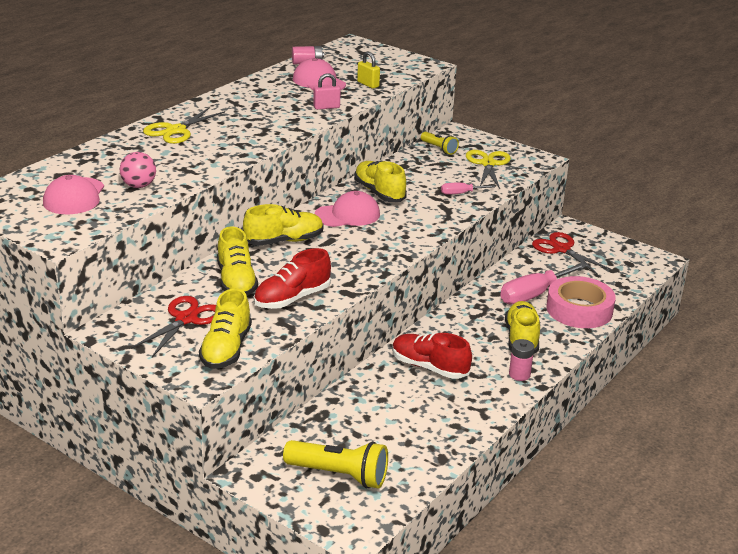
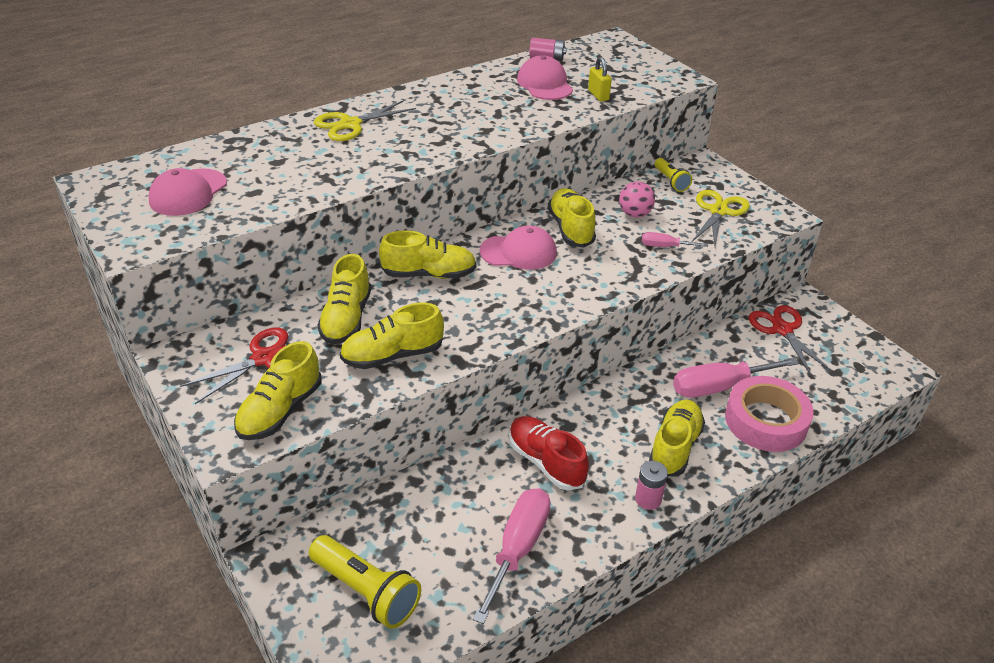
camera: 20 degrees right, 10 degrees up
pink ball [120,152,156,188] -> pink ball moved to [619,181,655,217]
red shoe [254,248,331,309] -> yellow shoe [340,303,444,369]
pink padlock [313,73,341,110] -> none
none -> pink screwdriver [473,488,551,624]

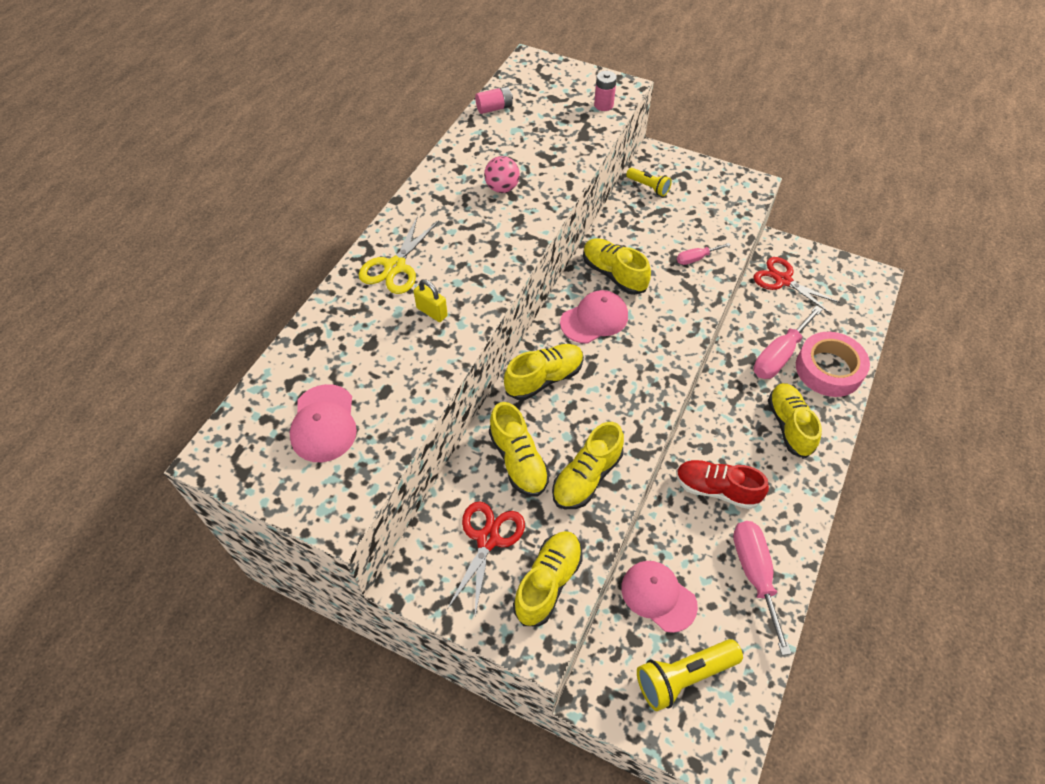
camera: 30 degrees left, 15 degrees up
yellow shoe [234,341,322,440] -> yellow shoe turned 150 degrees counterclockwise [513,531,582,626]
yellow flashlight [309,535,421,629] -> yellow flashlight turned 150 degrees clockwise [637,639,743,711]
pink cap [517,55,573,100] -> pink cap moved to [621,561,698,633]
yellow padlock [588,57,612,102] -> yellow padlock moved to [414,279,448,322]
pink ball [619,181,655,217] -> pink ball moved to [484,156,520,193]
pink battery [635,461,668,510] -> pink battery moved to [594,71,617,111]
yellow scissors [692,190,750,247] -> none

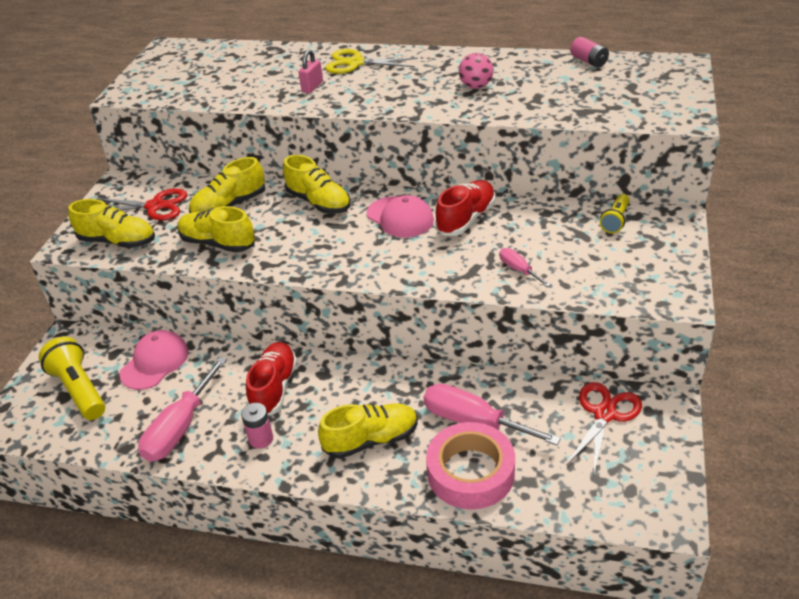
camera: 80 degrees right, 15 degrees down
pink cap [290,384,357,462] -> none
yellow padlock [414,279,448,322] -> pink padlock [299,50,323,93]
yellow shoe [583,238,651,295] -> red shoe [435,180,495,236]
pink battery [594,71,617,111] -> pink battery moved to [241,403,273,449]
pink screwdriver [733,521,791,655] -> pink screwdriver turned 135 degrees clockwise [138,357,227,462]

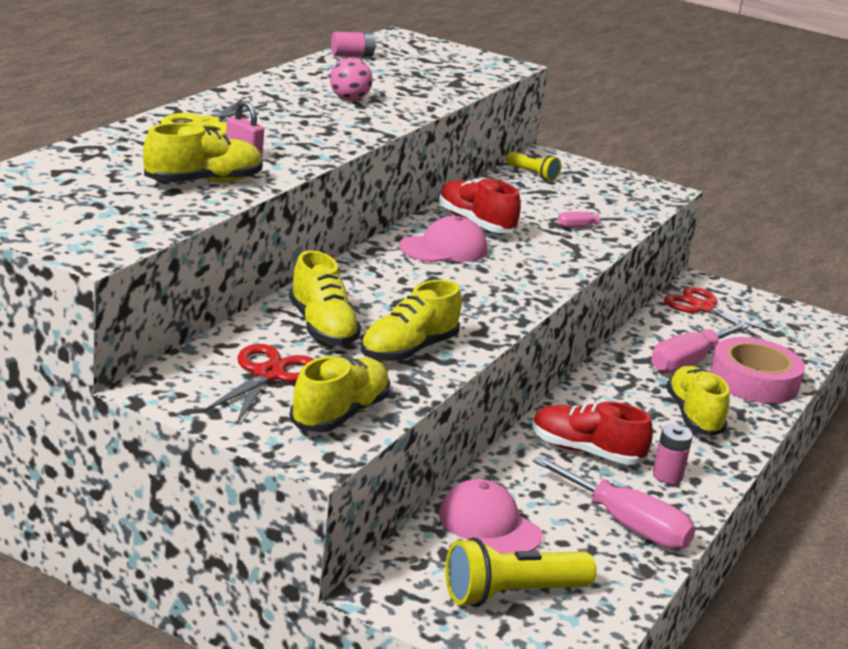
camera: 80 degrees left, 15 degrees down
yellow shoe [283,155,351,214] -> yellow shoe moved to [143,123,263,182]

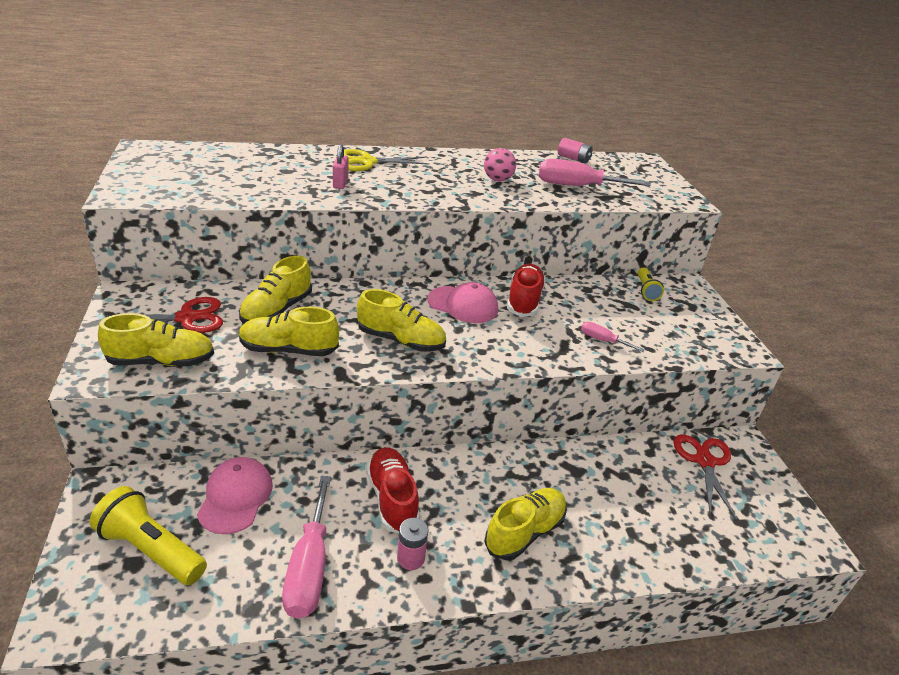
camera: 50 degrees right, 10 degrees up
yellow shoe [143,123,263,182] -> yellow shoe moved to [357,289,446,352]
pink screwdriver [651,322,750,373] -> pink screwdriver moved to [538,159,651,186]
pink tape [710,337,805,404] -> none

